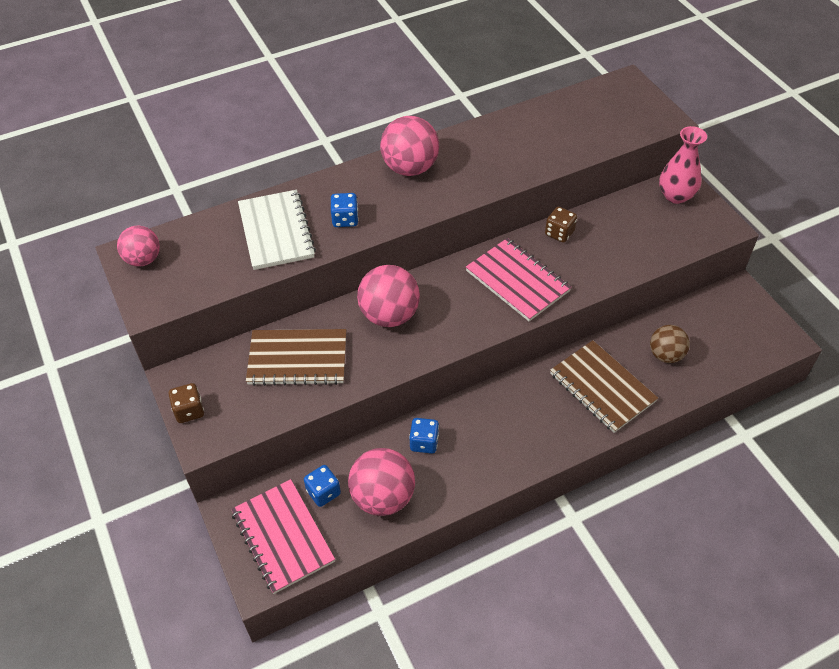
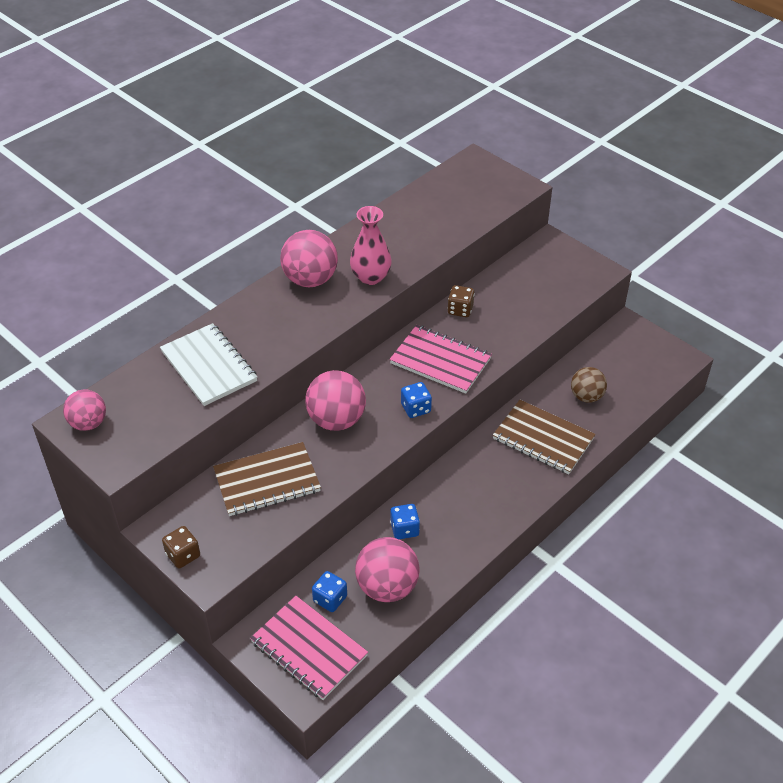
camera: 20 degrees left, 5 degrees down
blue dice [331,193,359,227] -> blue dice moved to [401,382,432,418]
pink vase [659,126,707,204] -> pink vase moved to [350,206,392,285]

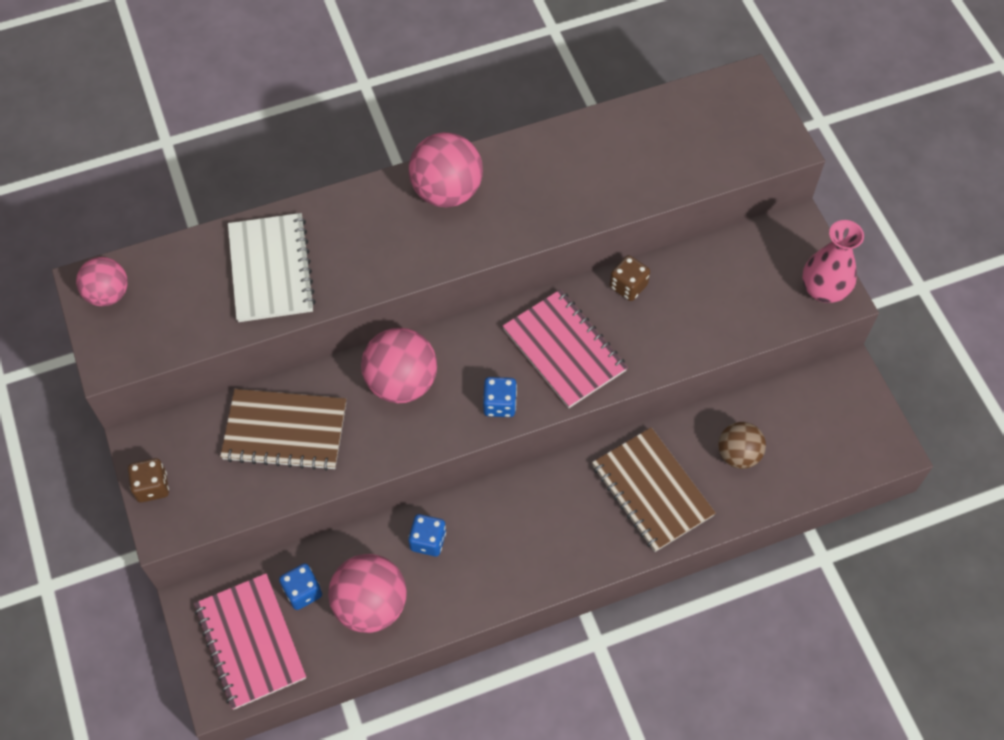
camera: 25 degrees right, 15 degrees up
pink vase [350,206,392,285] -> pink vase moved to [802,220,864,303]

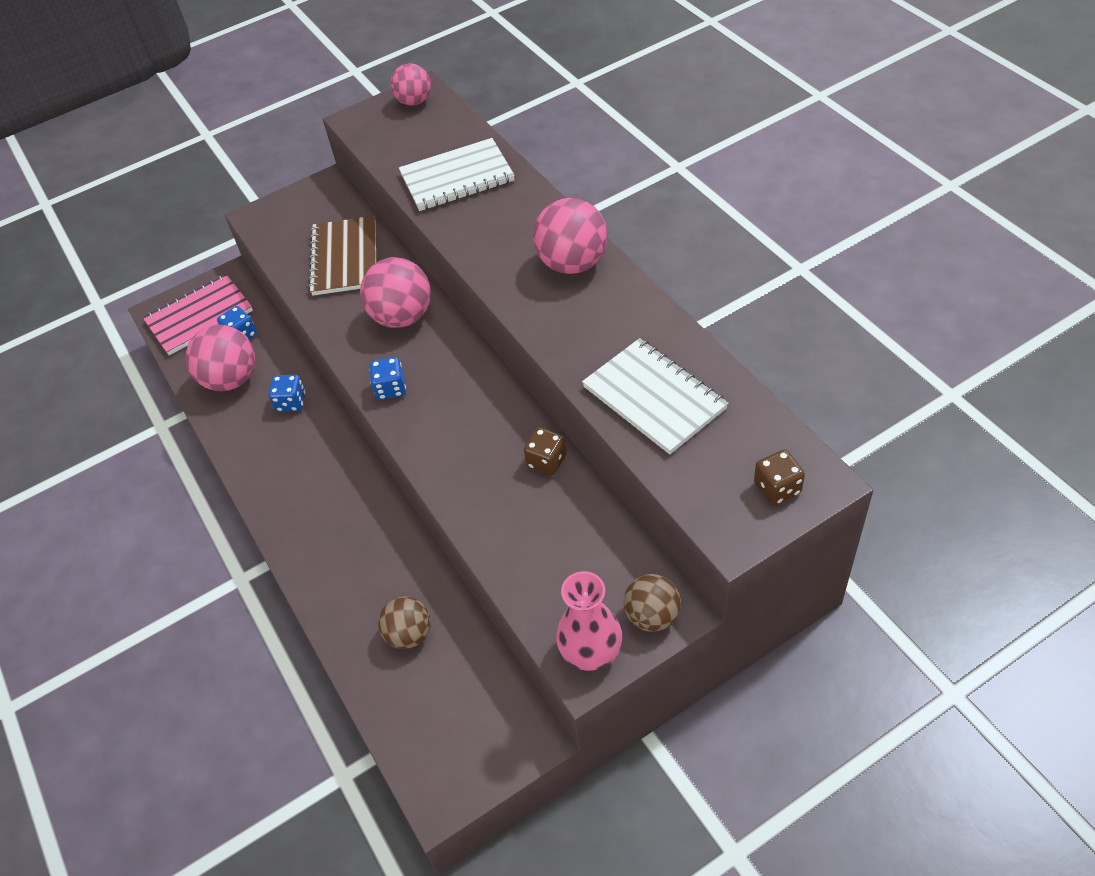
camera: 85 degrees right, 10 degrees down
brown dice [128,458,169,502] -> brown dice moved to [754,450,805,505]
pink notebook [503,289,628,408] -> none
brown notebook [592,427,716,552] -> none
none -> white notebook [582,338,728,455]
none -> brown ball [624,574,681,632]

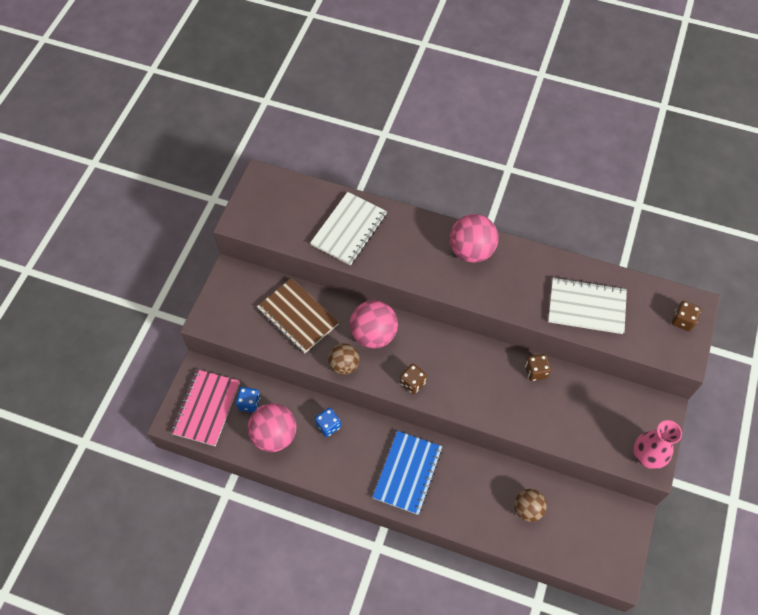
camera: 45 degrees left, 10 degrees up
blue dice [369,357,406,400] -> brown dice [400,364,427,394]
pink ball [390,63,431,106] -> none
brown ball [624,574,681,632] -> brown ball moved to [328,343,359,375]
none -> blue notebook [372,431,443,515]

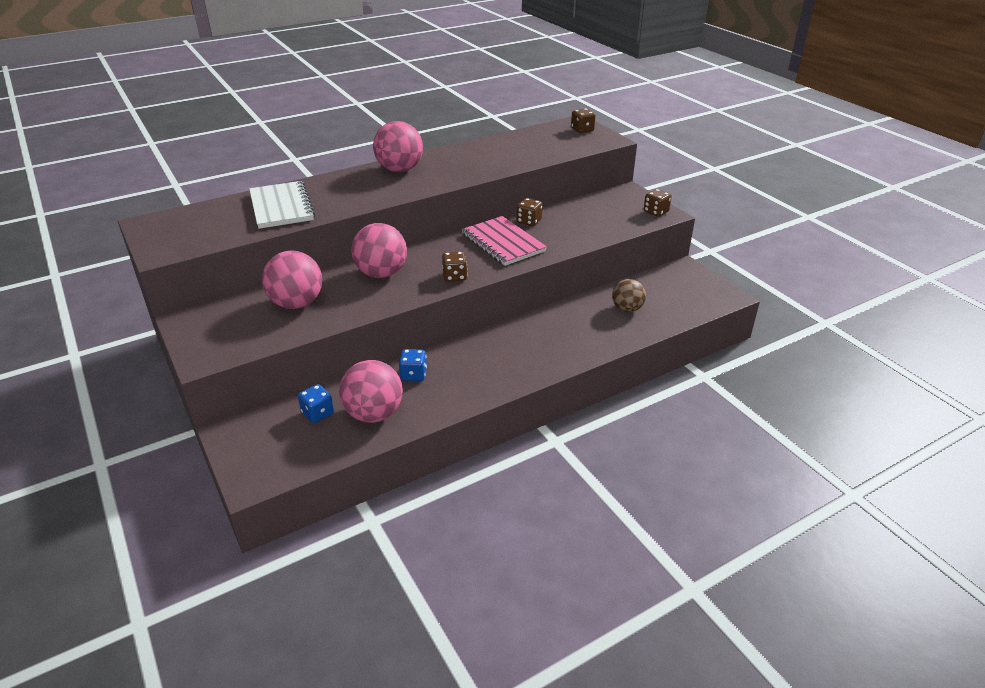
camera: 50 degrees left, 25 degrees down
pink notebook [170,369,240,446] -> pink notebook moved to [462,216,547,266]
brown notebook [257,278,339,354] -> pink ball [262,250,322,309]
brown ball [328,343,359,375] -> none
blue notebook [372,431,443,515] -> none
white notebook [548,277,627,334] -> none
pink vase [634,420,682,469] -> brown dice [644,189,672,217]

